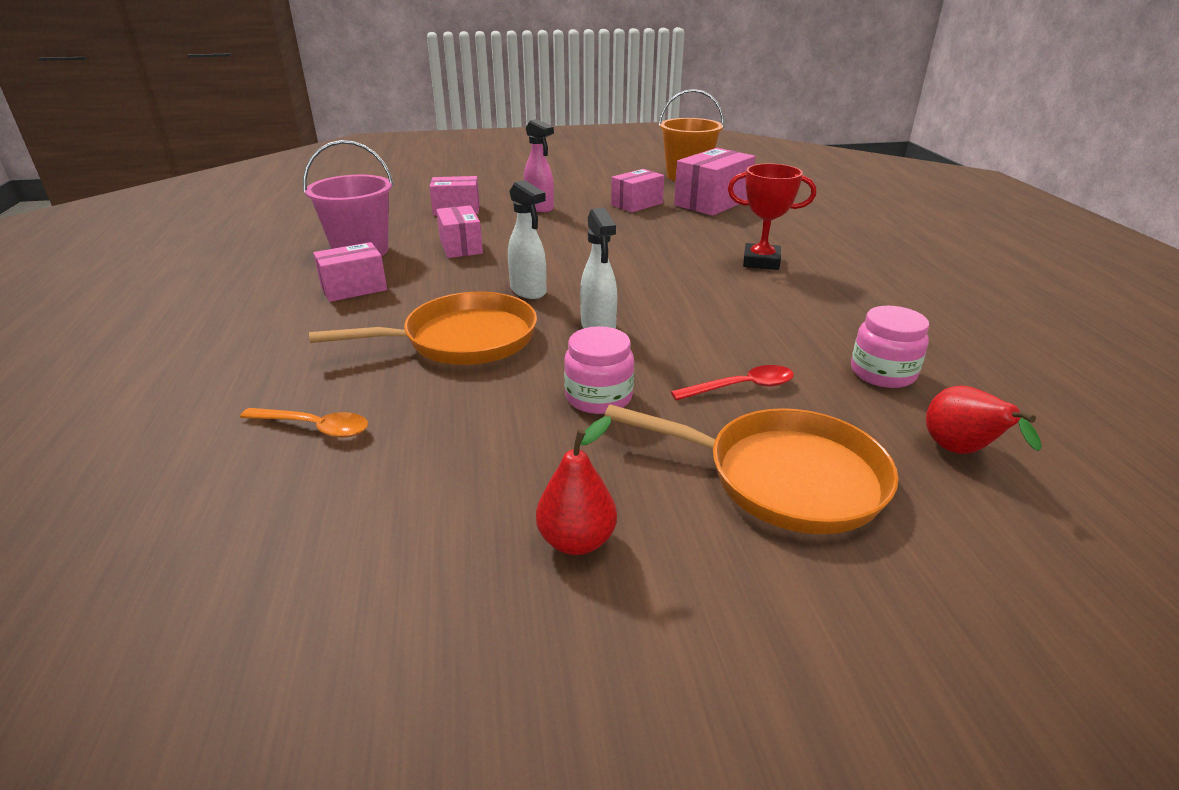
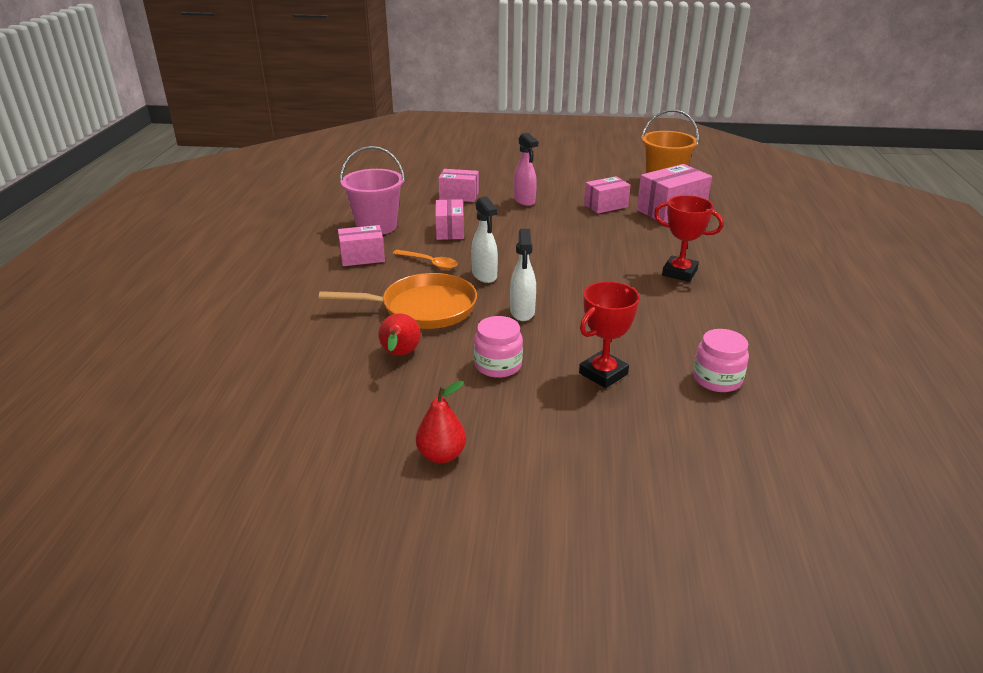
camera: 15 degrees right, 0 degrees up
orange spoon [240,408,368,438] -> orange spoon moved to [393,250,458,269]
orange pan [604,404,899,534] -> none
red spoon [671,365,794,401] -> red trophy [579,281,640,388]
red pear [926,386,1042,454] -> red pear moved to [378,313,421,355]

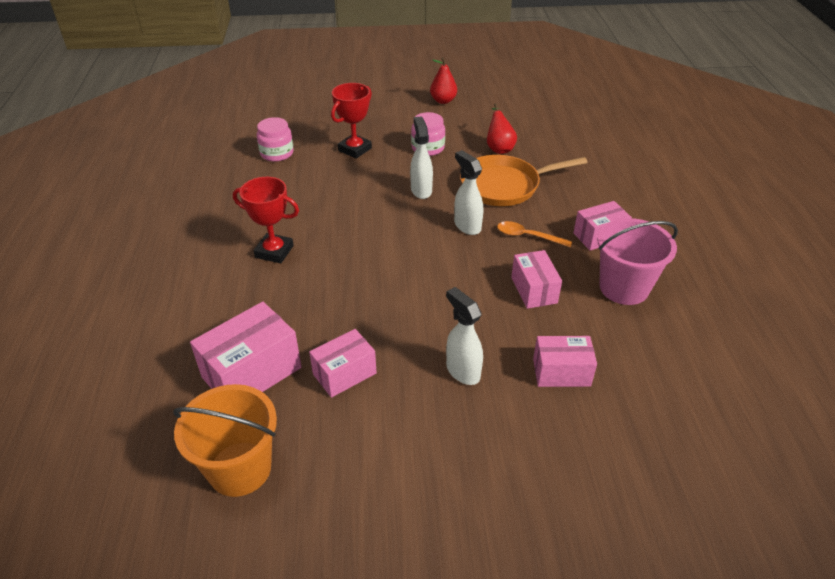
camera: 170 degrees right, 10 degrees up
pink spray bottle [514,133,538,206] -> white spray bottle [446,287,483,385]

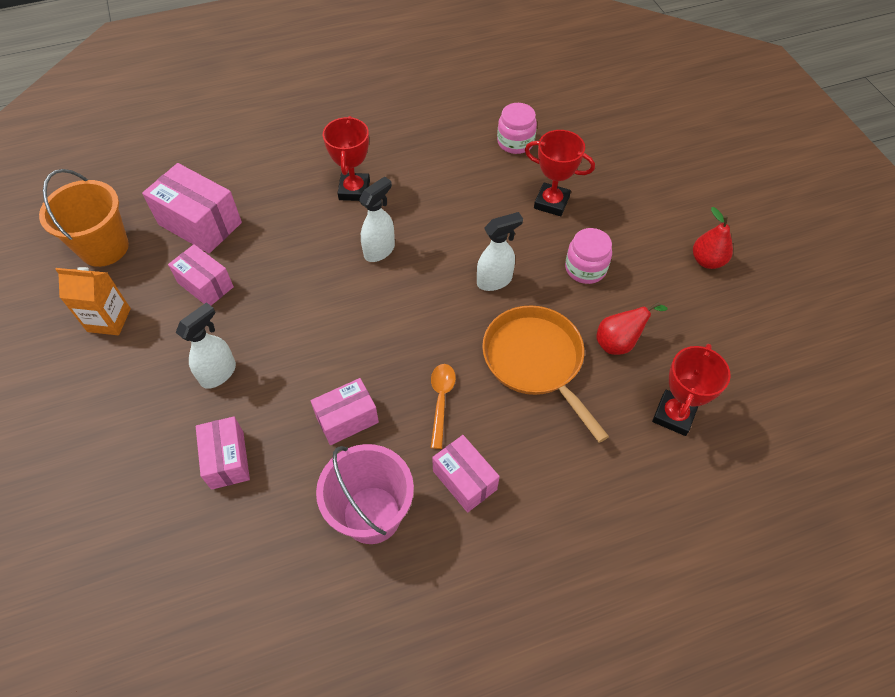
camera: 75 degrees right, 15 degrees up
white spray bottle [454,150,483,235] -> white spray bottle moved to [359,176,395,262]
none -> orange carton [55,267,131,335]
none -> red trophy [652,344,731,436]

